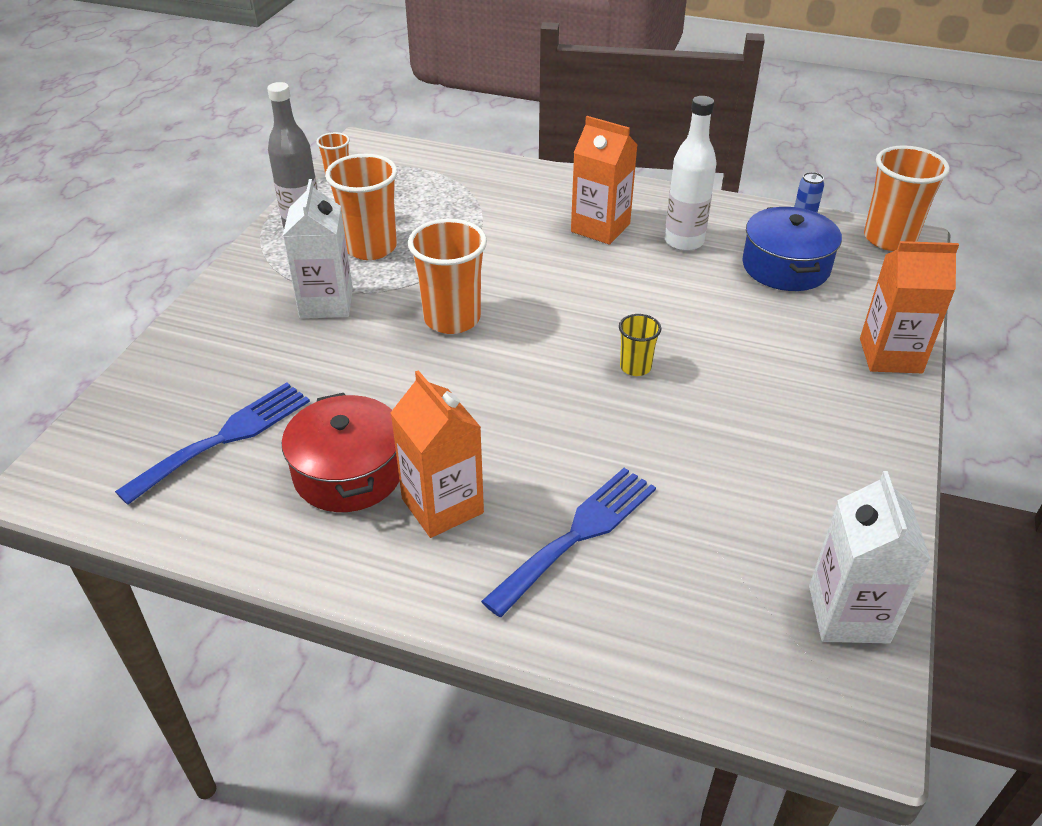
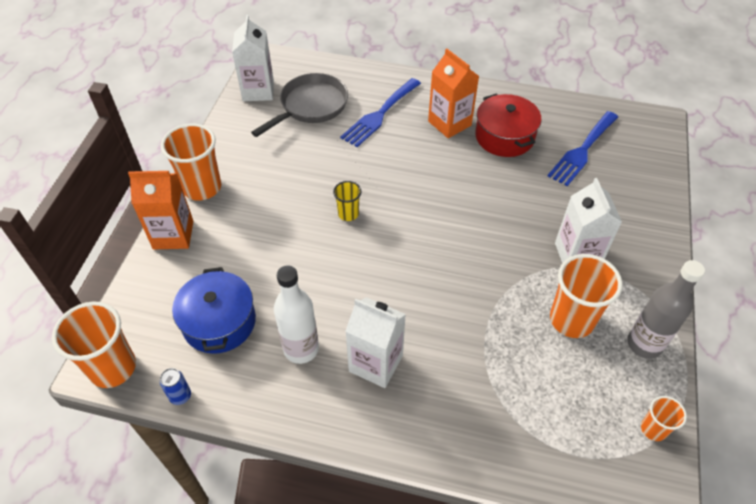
camera: 175 degrees right, 10 degrees up
orange cup [408,219,487,334] -> orange cup moved to [161,123,221,201]
orange carton [571,116,637,245] -> white carton [345,297,406,388]
none -> grey pan [251,73,348,137]

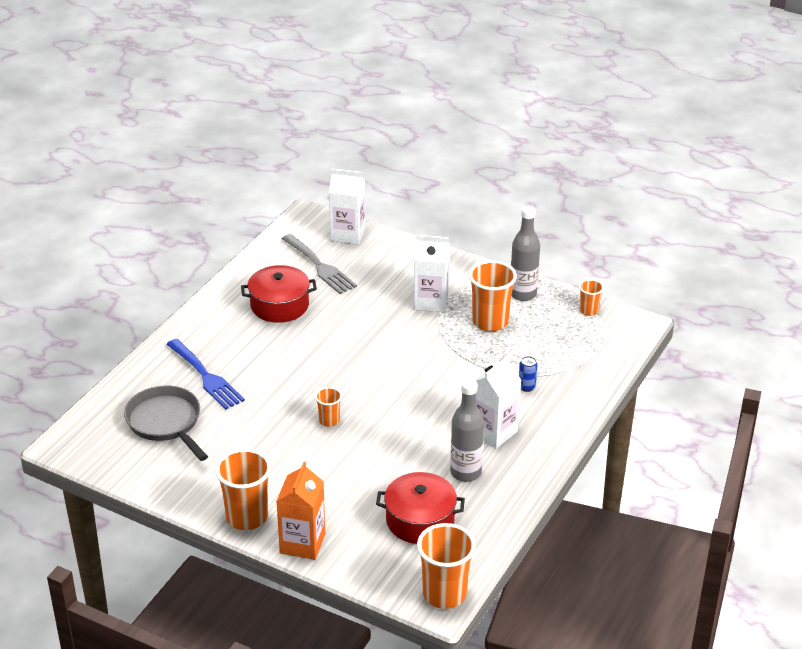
camera: 75 degrees left, 15 degrees down
blue can [160,368,191,405] -> blue can moved to [519,356,537,392]
blue pot [172,267,256,354] -> red pot [376,472,465,544]
white carton [232,15,274,101] -> white carton moved to [329,169,366,244]
white bottle [274,265,319,364] -> grey bottle [450,379,484,482]
yellow cup [333,181,361,221] -> orange cup [315,387,342,427]
orange carton [428,49,479,138] -> none
blue fork [548,111,618,186] -> grey fork [282,234,357,294]

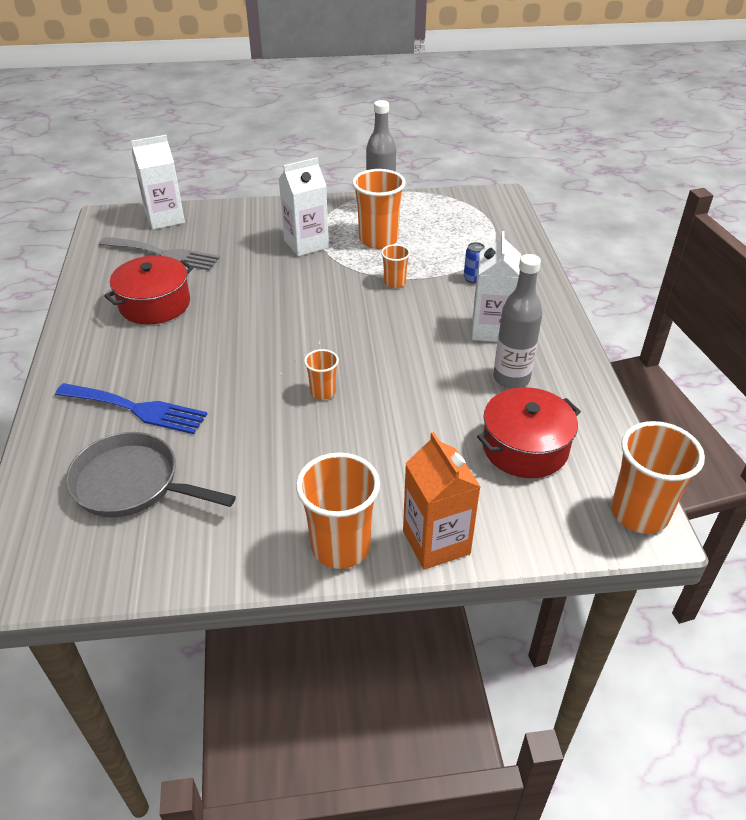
camera: 35 degrees left, 5 degrees up
orange cup [579,279,604,316] -> orange cup moved to [381,244,410,288]

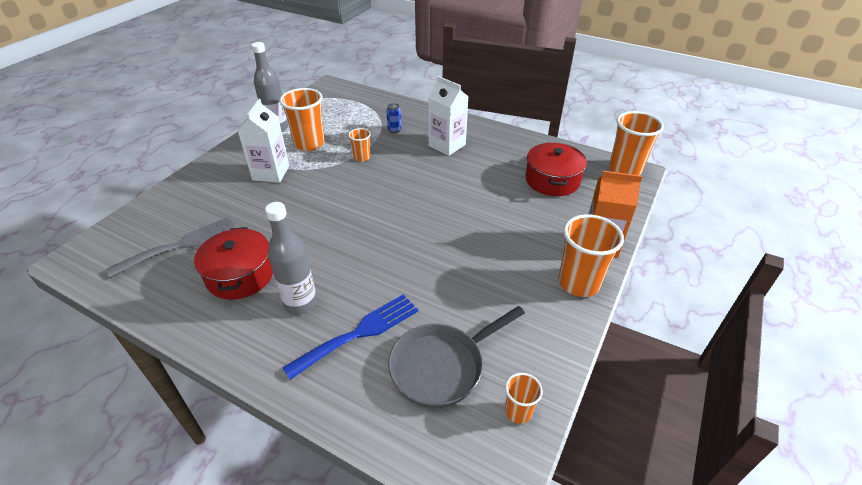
camera: 55 degrees left, 0 degrees up
white carton [131,135,185,230] -> none
orange cup [304,349,339,400] -> orange cup moved to [505,373,543,424]
grey bottle [493,254,542,389] -> grey bottle moved to [265,202,317,315]

